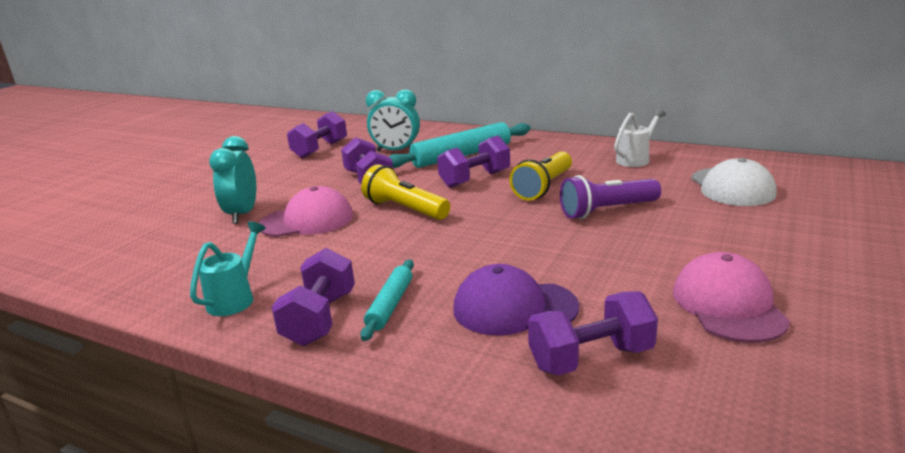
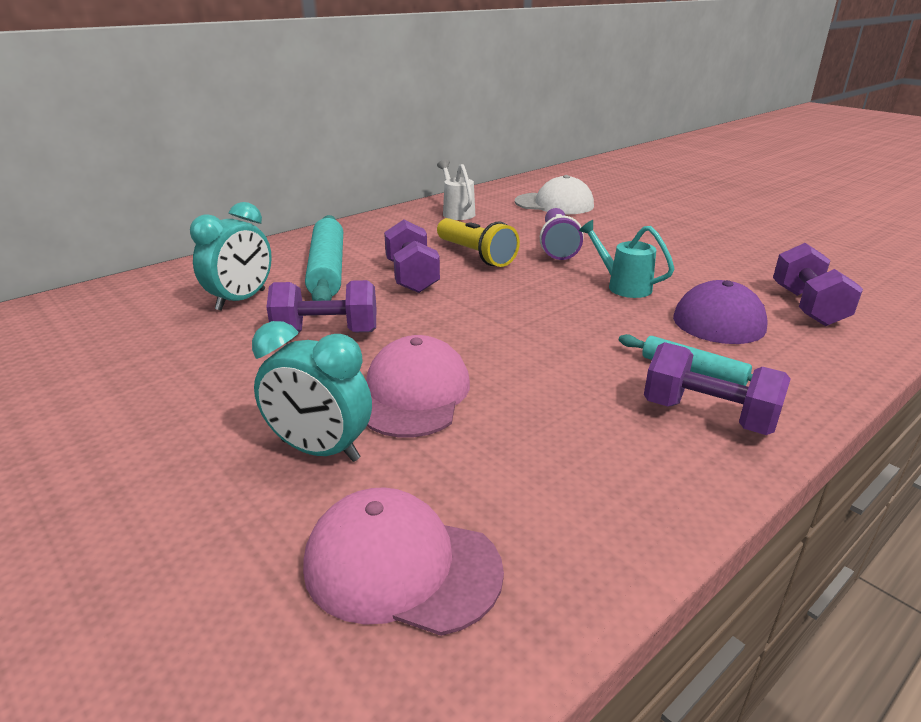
camera: 70 degrees left, 5 degrees up
turquoise watering can [190,221,266,316] -> turquoise watering can moved to [579,220,674,298]
purple dumbbell [287,111,347,159] -> none
yellow flashlight [361,164,450,220] -> none
pink cap [673,252,790,343] -> pink cap moved to [303,487,504,636]

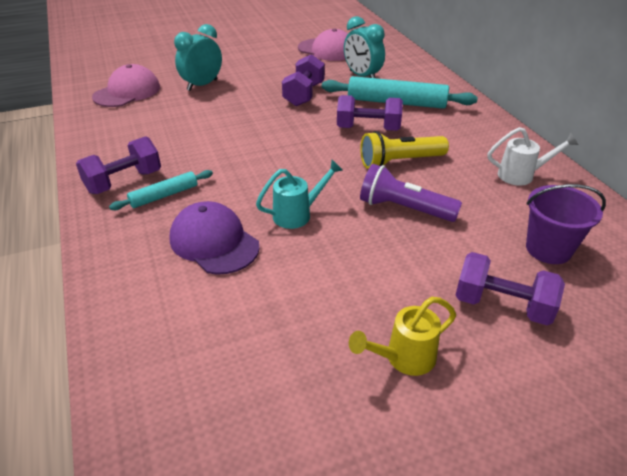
camera: 110 degrees right, 10 degrees up
pink cap [366,335,470,438] -> pink cap moved to [298,28,348,61]
white cap [515,175,594,214] -> purple bucket [526,184,606,264]
purple dumbbell [773,243,863,326] -> purple dumbbell moved to [456,252,565,325]
none -> yellow watering can [349,297,456,376]

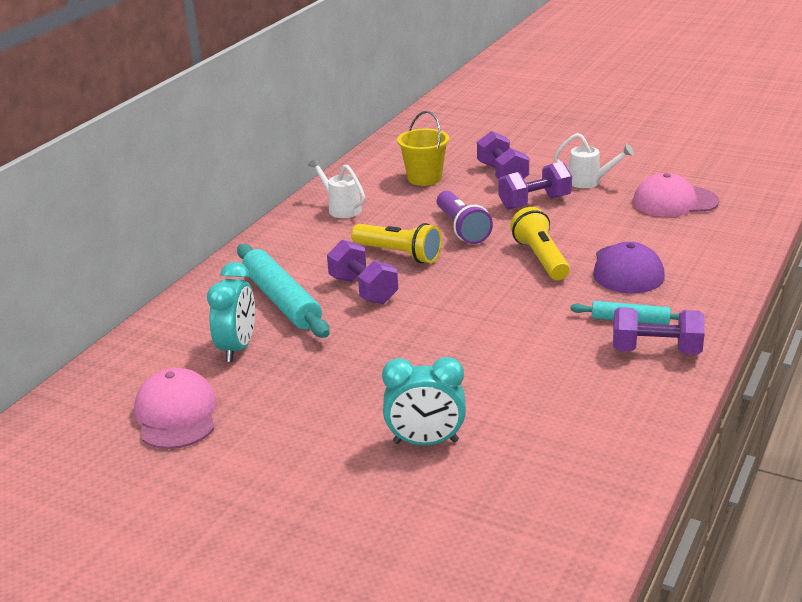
camera: 130 degrees left, 10 degrees down
pink cap [92,64,160,107] -> pink cap moved to [633,173,719,217]
turquoise watering can [256,160,343,229] -> yellow flashlight [510,207,570,280]
purple dumbbell [282,54,325,106] -> purple dumbbell moved to [498,162,572,210]
yellow watering can [349,297,456,376] -> white watering can [554,133,634,188]
purple bucket [526,184,606,264] -> yellow bucket [397,111,449,186]

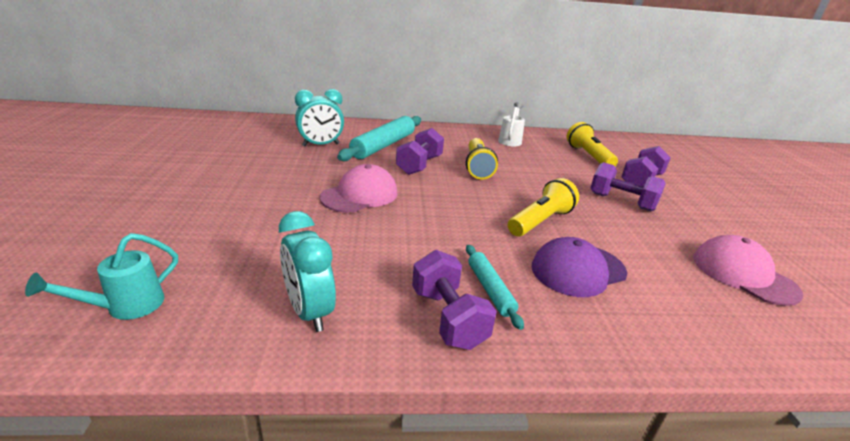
camera: 55 degrees right, 0 degrees up
pink cap [134,368,217,449] -> pink cap moved to [320,164,398,213]
turquoise clock [382,357,466,445] -> turquoise clock moved to [279,211,336,332]
yellow bucket [397,111,449,186] -> yellow flashlight [567,122,618,166]
purple flashlight [437,191,493,244] -> none
white watering can [554,133,634,188] -> none
none -> turquoise watering can [25,233,178,320]

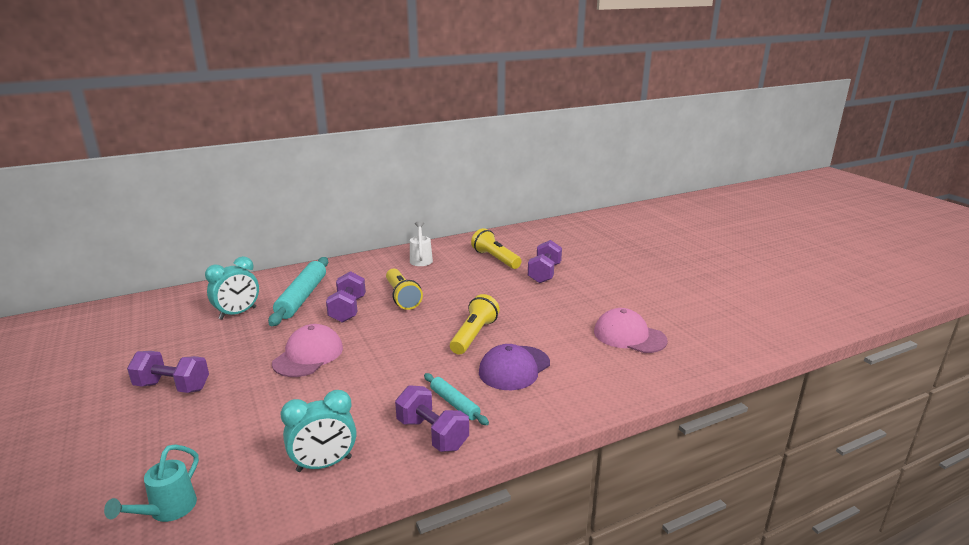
camera: 20 degrees left, 5 degrees down
turquoise clock [279,211,336,332] -> turquoise clock turned 60 degrees counterclockwise [281,390,356,472]
purple dumbbell [590,162,666,211] -> purple dumbbell moved to [127,351,209,393]

